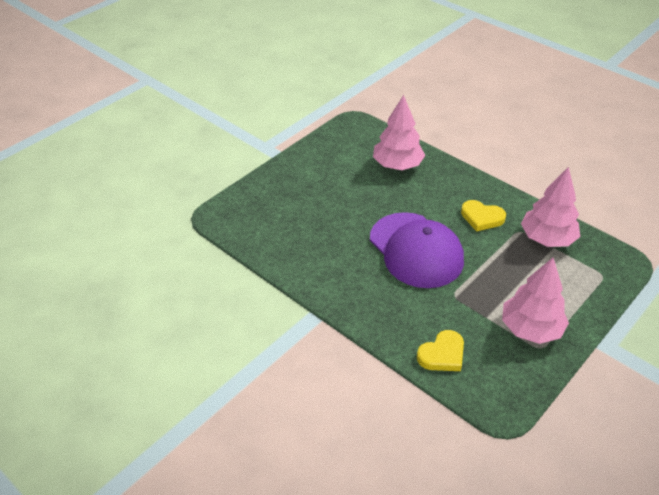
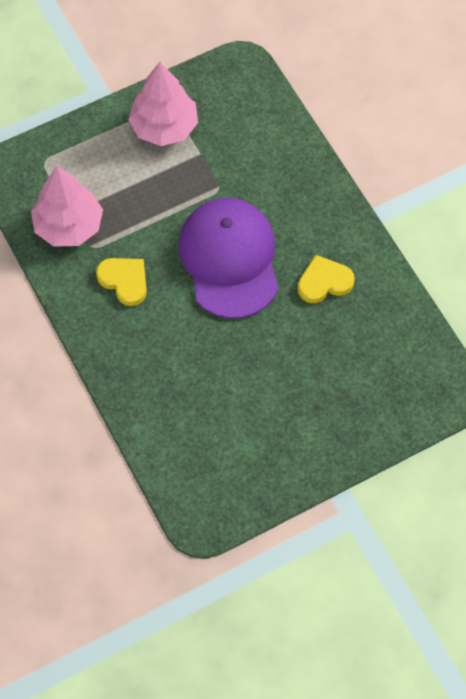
camera: 160 degrees left, 20 degrees up
pink tree [373,95,425,170] -> none
yellow heart [417,330,464,371] -> yellow heart moved to [298,255,355,303]

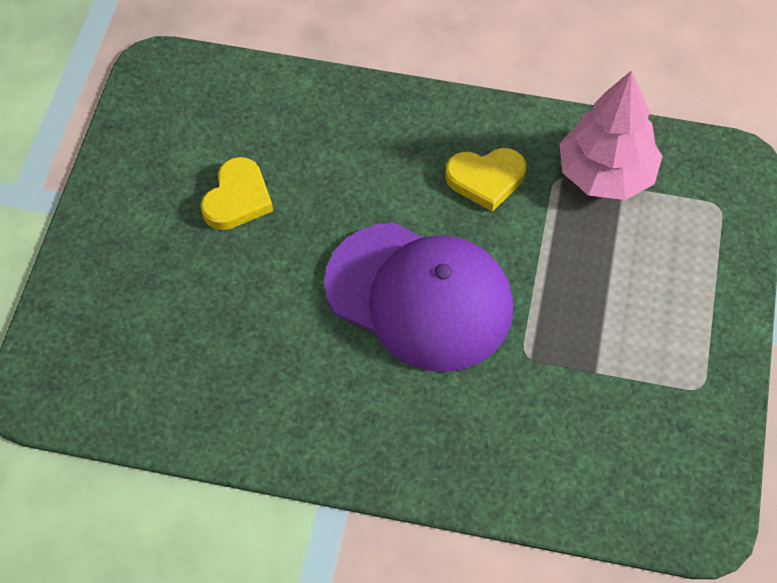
camera: 130 degrees right, 5 degrees down
pink tree [128,62,198,146] -> none
yellow heart [298,255,355,303] -> yellow heart moved to [201,157,273,230]

